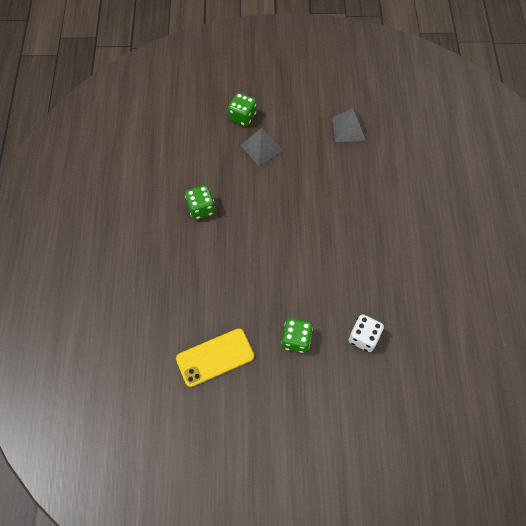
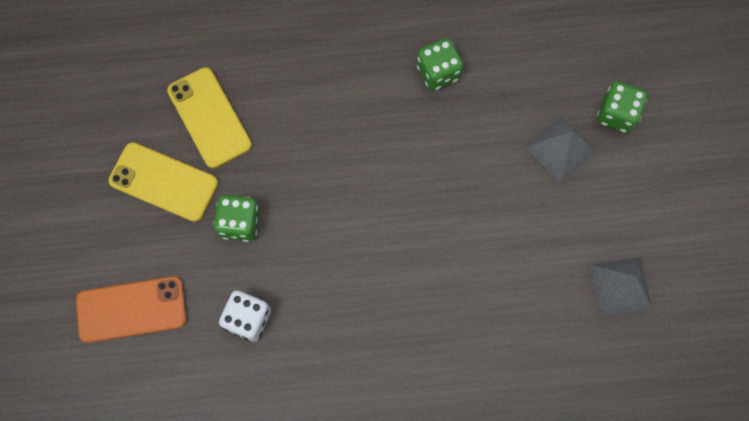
camera: 85 degrees right, 10 degrees up
none -> orange phone [76,276,187,343]
none -> yellow phone [109,142,218,222]

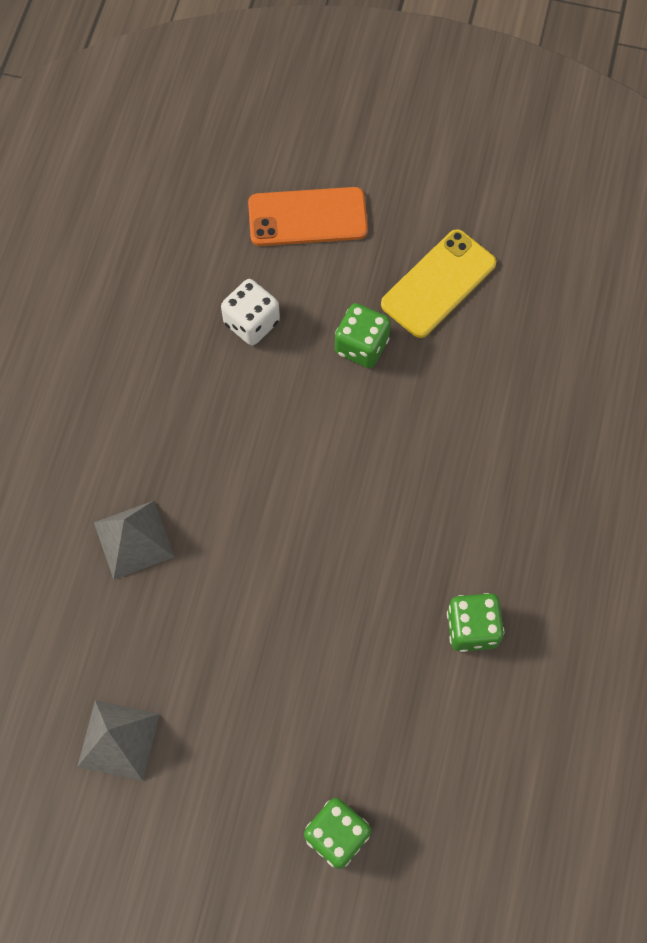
camera: 110 degrees right, 5 degrees down
orange phone [76,276,187,343] -> orange phone turned 75 degrees clockwise [248,187,368,246]
yellow phone [167,67,252,168] -> none
grey pyramid [526,116,596,183] -> grey pyramid moved to [94,501,174,580]

